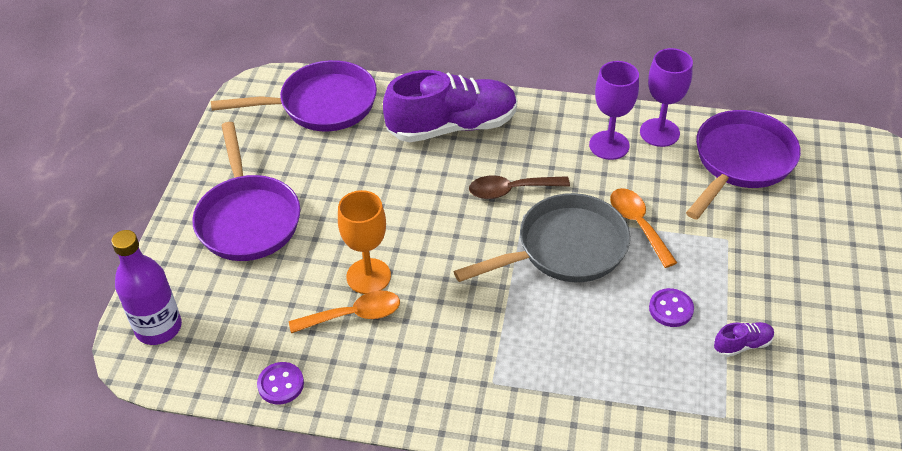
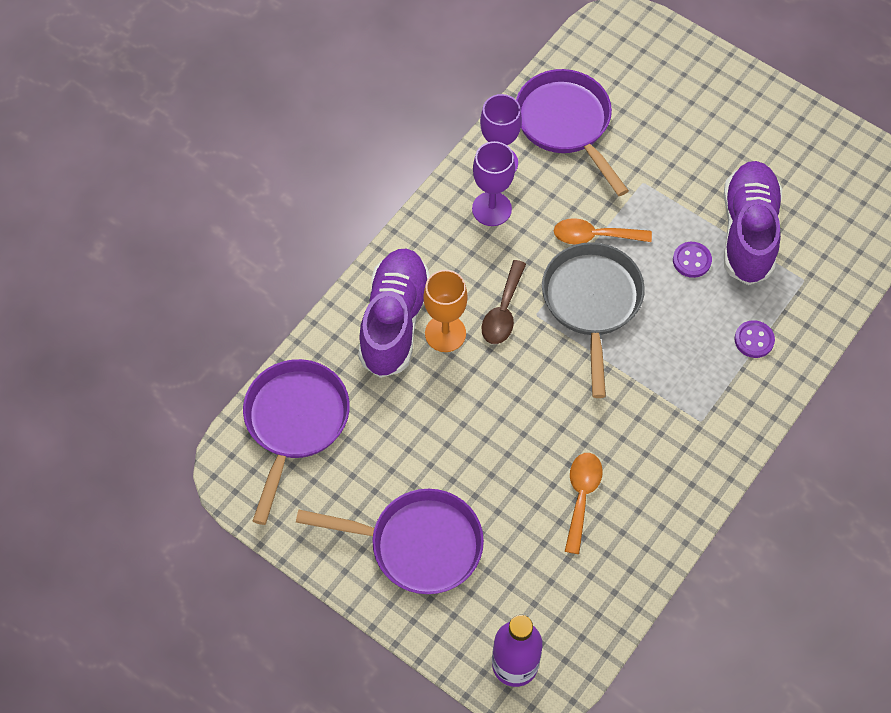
camera: 65 degrees left, 15 degrees up
purple button [257,362,304,404] -> purple button moved to [735,320,775,358]
orange goblet [338,190,391,294] -> orange goblet moved to [424,270,468,352]
purple shoe [714,322,775,357] -> purple shoe [723,161,782,285], size x2.48

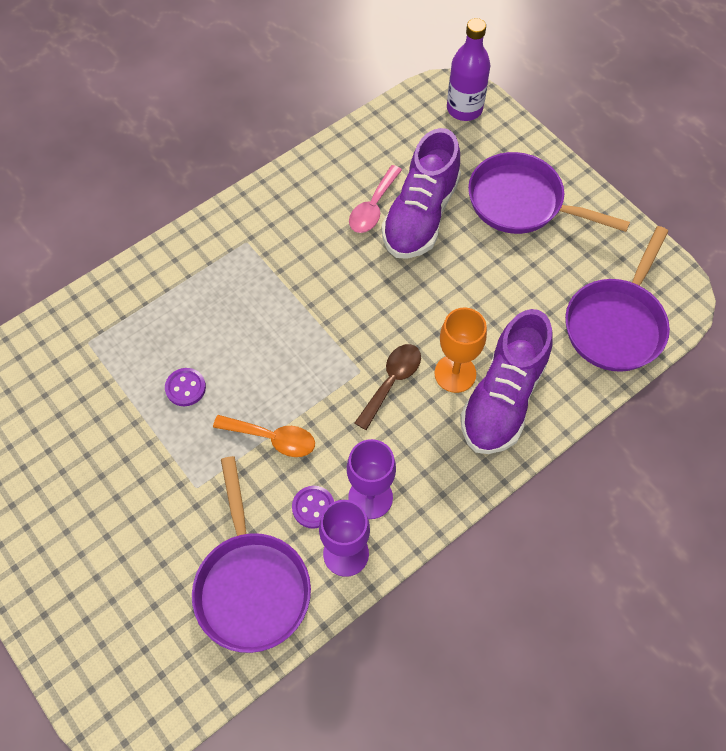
camera: 165 degrees left, 0 degrees up
grey pan [542,242,645,398] -> none
orange spoon [565,453,603,554] -> pink spoon [349,165,402,233]
purple shoe [723,161,782,285] -> purple shoe moved to [382,128,461,259]
purple button [735,320,775,358] -> purple button moved to [292,486,334,528]

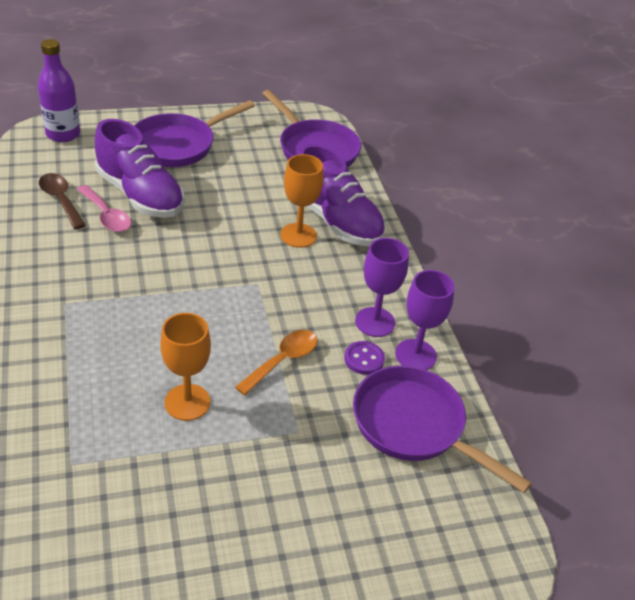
camera: 70 degrees left, 20 degrees down
purple button [165,368,206,406] -> orange goblet [160,313,211,421]
purple pan [192,456,311,653] -> purple pan turned 150 degrees counterclockwise [353,365,532,493]
brown spoon [355,344,421,430] -> brown spoon moved to [39,173,86,229]

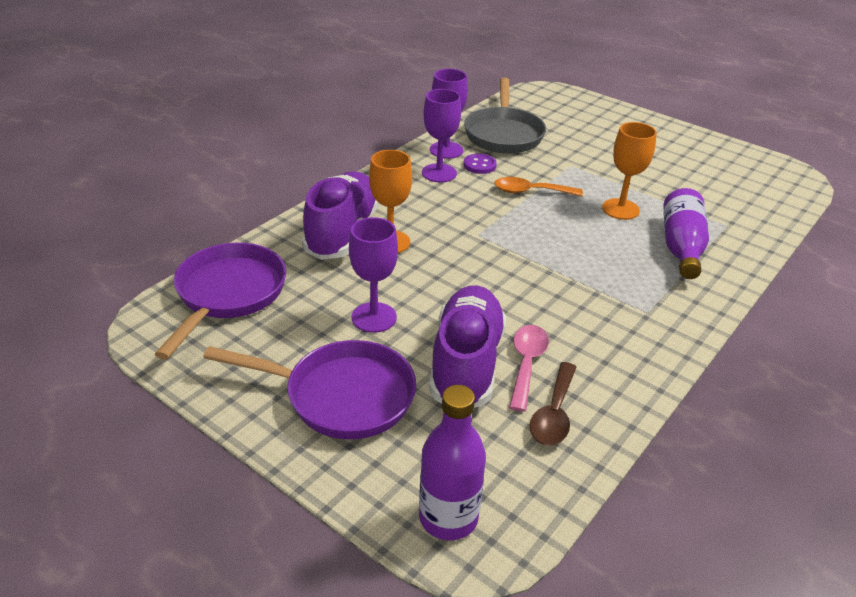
camera: 125 degrees left, 5 degrees down
purple pan [353,365,532,493] -> grey pan [464,78,546,154]
none -> purple goblet [349,217,398,333]
none -> purple bottle [663,188,709,279]

